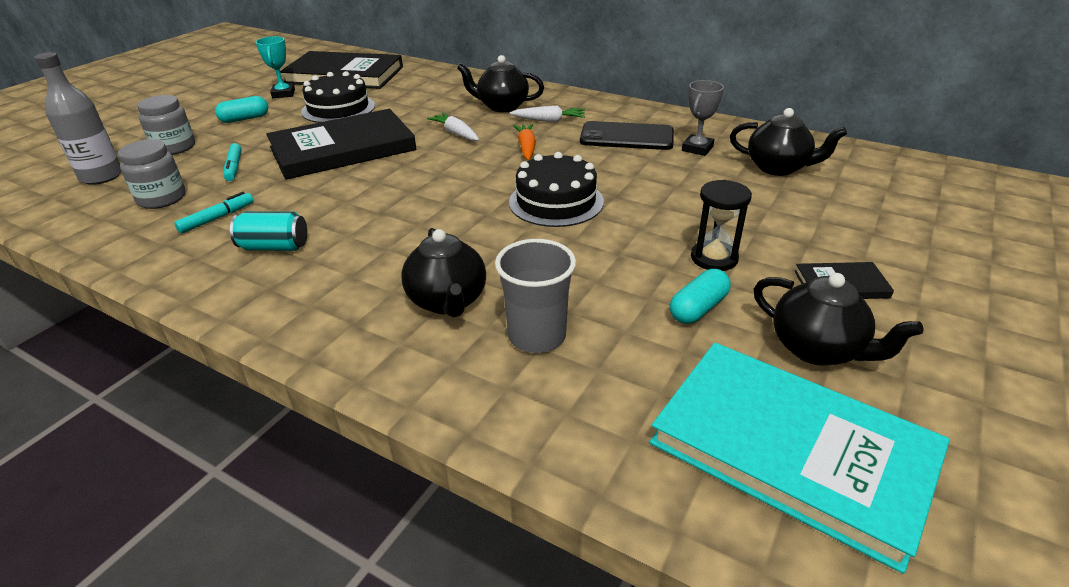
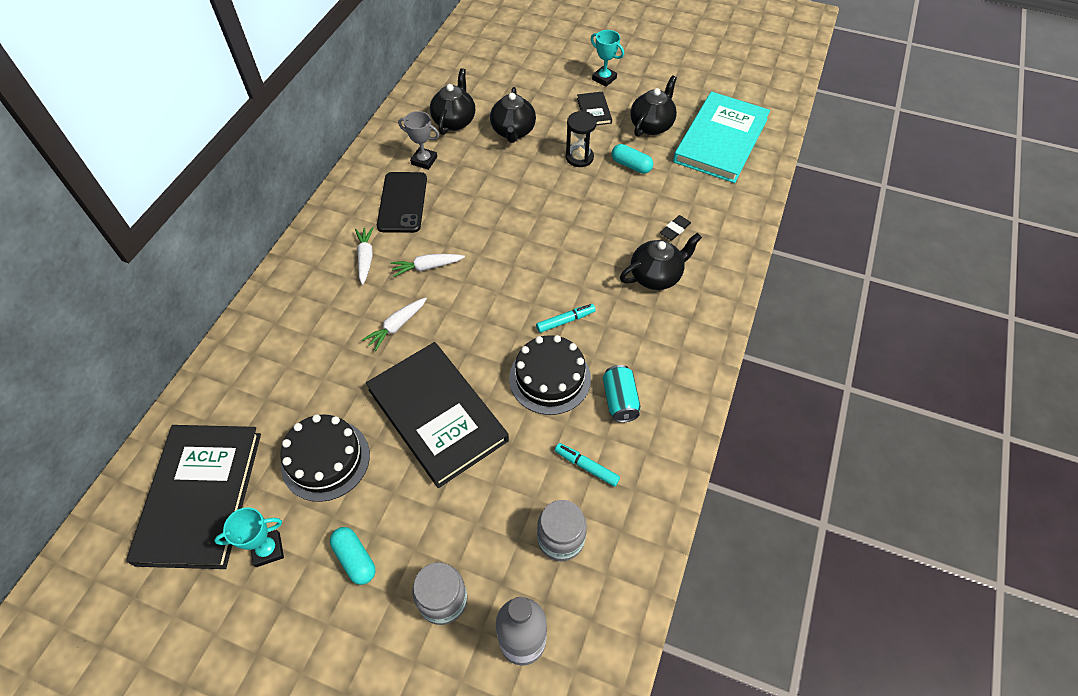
camera: 100 degrees left, 20 degrees up
turquoise marker [224,143,242,181] -> turquoise marker moved to [536,304,596,333]
black teapot [457,55,544,112] -> black teapot moved to [490,87,536,143]
grey cup [495,239,576,353] -> black eraser [660,215,691,241]
black cake [509,152,604,227] -> black cake moved to [509,335,591,415]
orange carrot [513,124,536,160] -> white carrot [391,254,465,277]
none -> turquoise trophy [591,30,624,87]

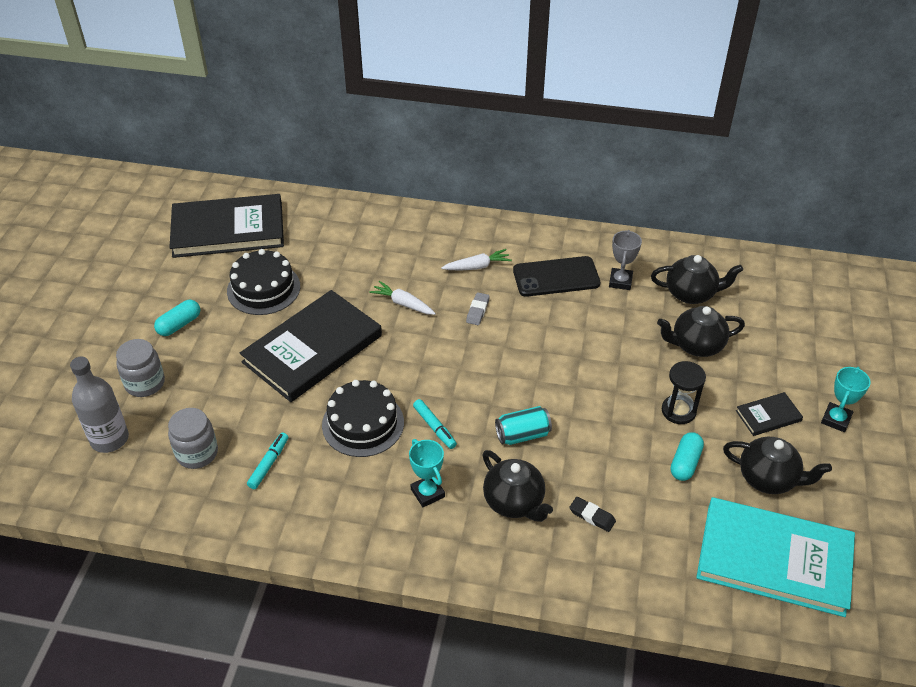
camera: 80 degrees right, 10 degrees down
turquoise trophy [214,507,284,567] -> turquoise trophy moved to [409,439,445,507]
white carrot [391,254,465,277] -> grey eraser [466,292,490,325]
turquoise can [603,365,641,423] -> turquoise can moved to [495,406,552,445]

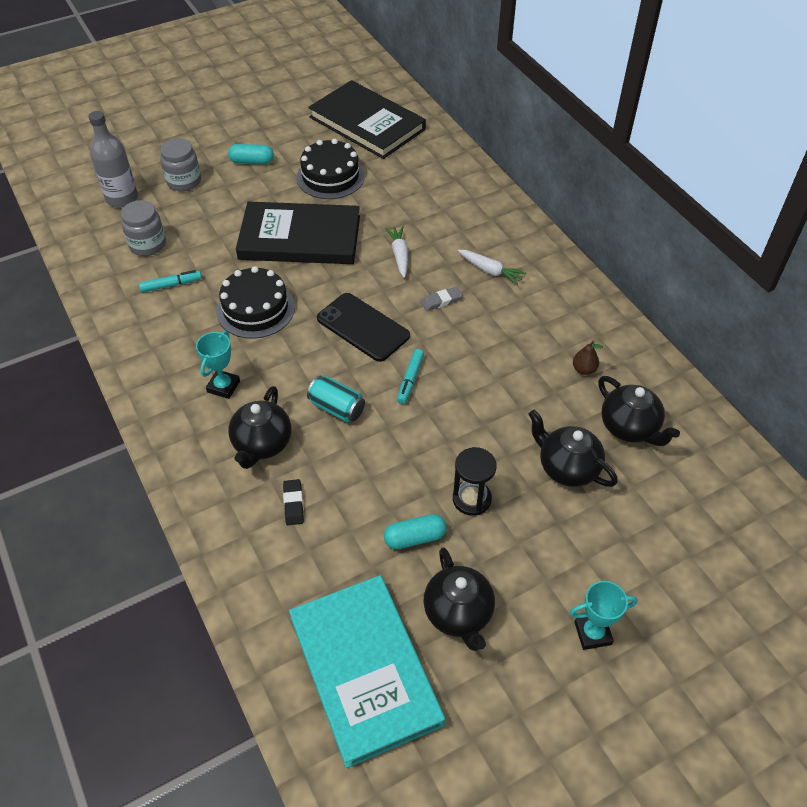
camera: 50 degrees right, 5 degrees up
turquoise marker [413,399,457,449] -> turquoise marker moved to [397,349,424,404]
black phone [513,256,600,297] -> black phone moved to [317,293,410,362]
grey trophy [609,230,642,290] -> brown pear [573,341,603,375]
black book [736,392,803,436] -> none

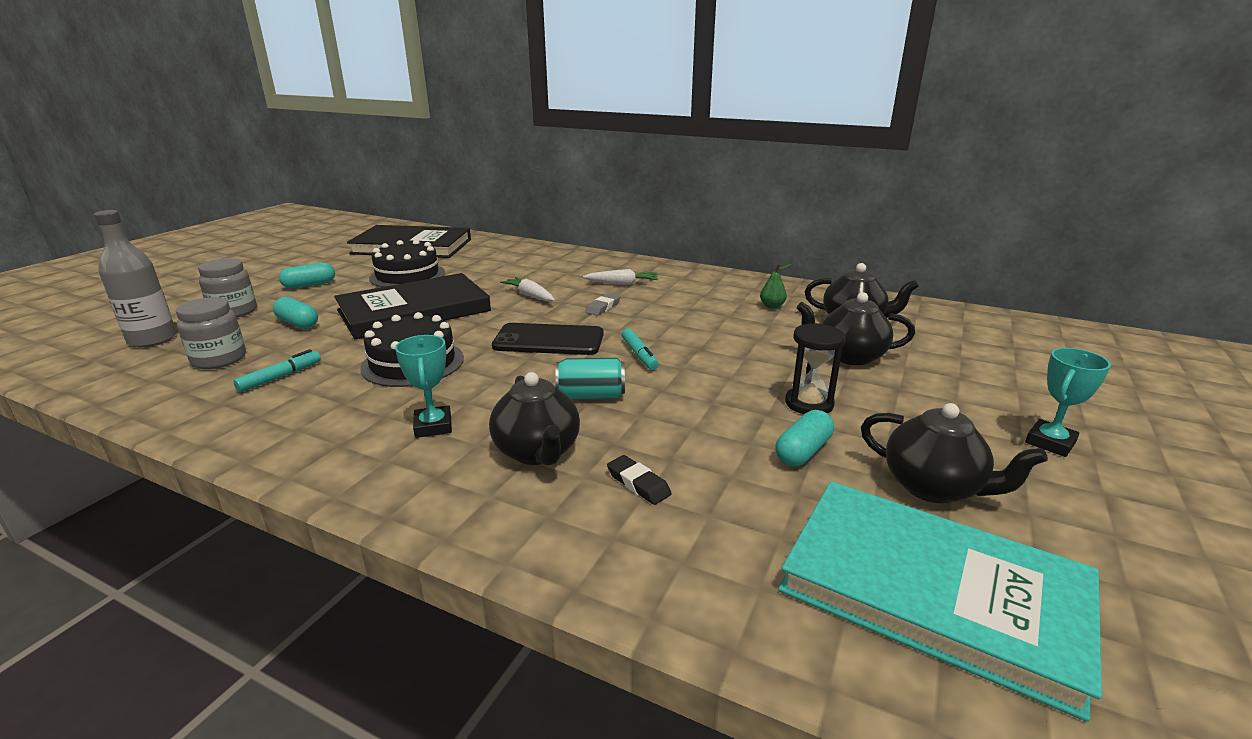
camera: 35 degrees left, 25 degrees down
brown pear [573,341,603,375] -> green pear [760,264,791,309]
none -> turquoise capsule [273,297,318,329]

